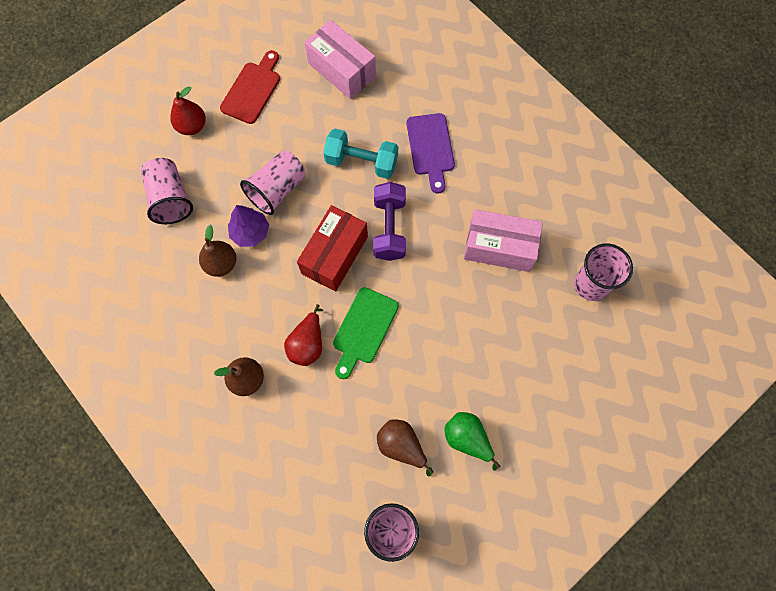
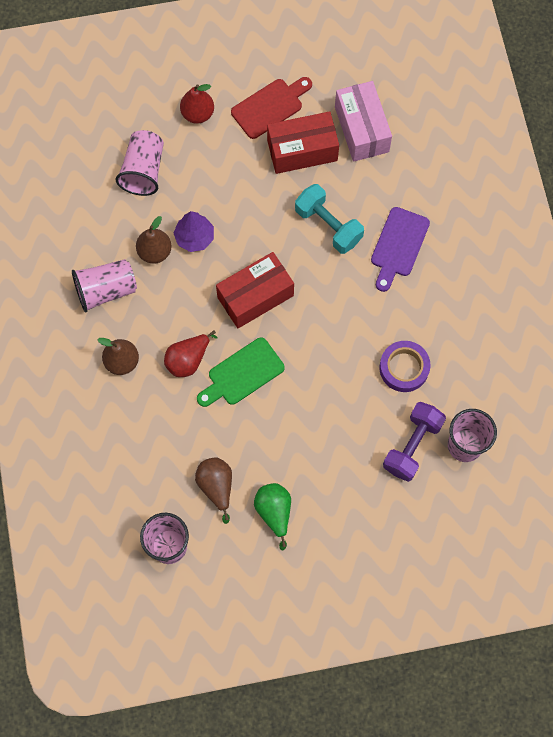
camera: 30 degrees right, 0 degrees up
pink cup [240,151,306,215] -> pink cup moved to [72,259,137,312]
purple dumbbell [373,182,406,261] -> purple dumbbell moved to [383,402,446,482]
pink box [464,209,543,272] -> purple tape [379,341,431,392]
none -> red box [267,111,339,174]

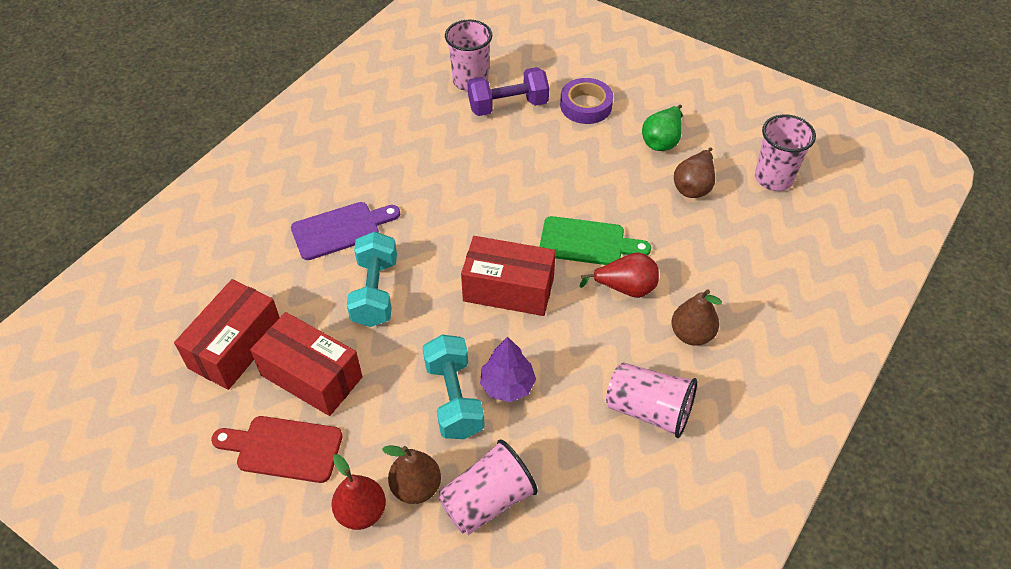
camera: 135 degrees left, 20 degrees down
brown pear [136,216,172,264] -> brown pear moved to [382,445,441,504]
pink box [335,81,392,162] -> red box [174,279,280,390]
purple tape [379,341,431,392] -> purple tape moved to [560,78,613,124]
none -> turquoise dumbbell [423,335,485,439]

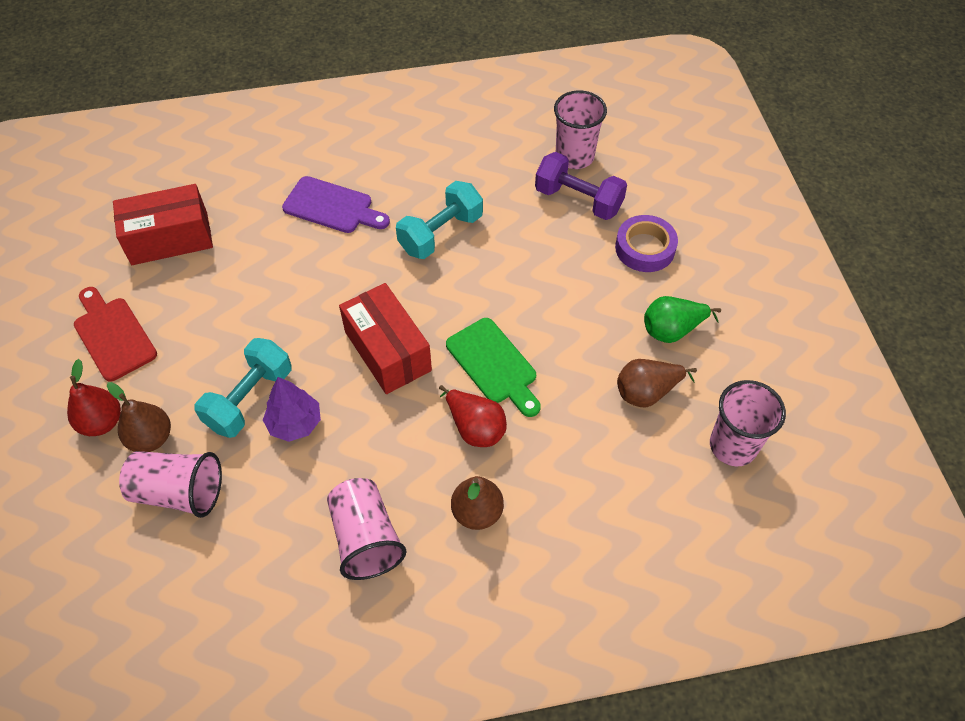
camera: 45 degrees right, 5 degrees up
red box [250,312,363,416] -> none
turquoise dumbbell [347,231,397,327] -> turquoise dumbbell moved to [396,181,483,259]

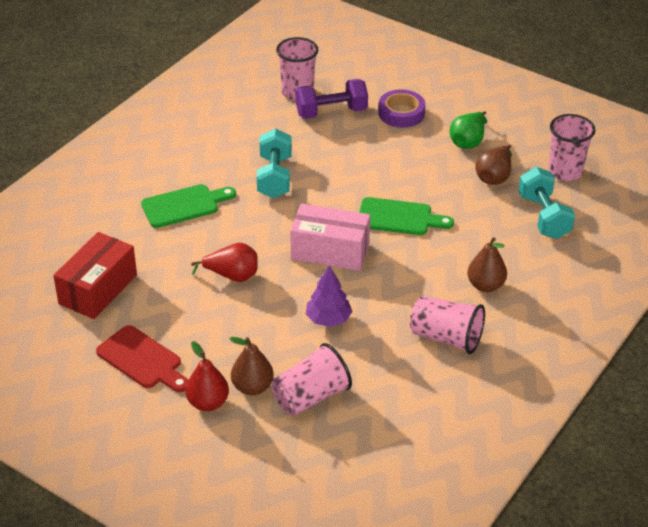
camera: 45 degrees left, 15 degrees down
red cutting board [74,287,157,382] -> red cutting board turned 150 degrees counterclockwise [96,325,188,392]
turquoise dumbbell [195,338,292,438] -> turquoise dumbbell moved to [518,167,575,239]
purple cutting board [282,176,390,233] -> green cutting board [141,184,236,228]
red box [339,283,432,394] -> pink box [290,204,370,271]
red pear [439,385,507,447] -> red pear moved to [191,243,258,282]

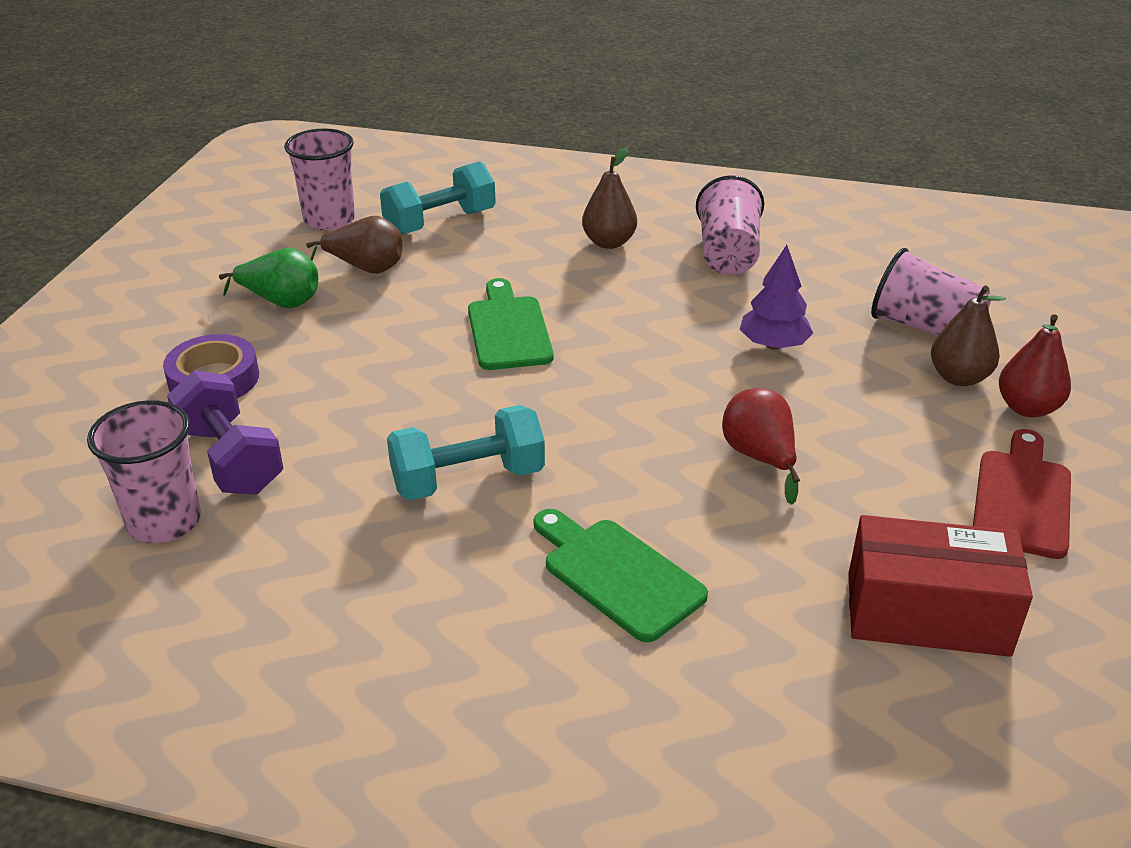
camera: 110 degrees left, 5 degrees down
pink box [290,204,370,271] -> none

